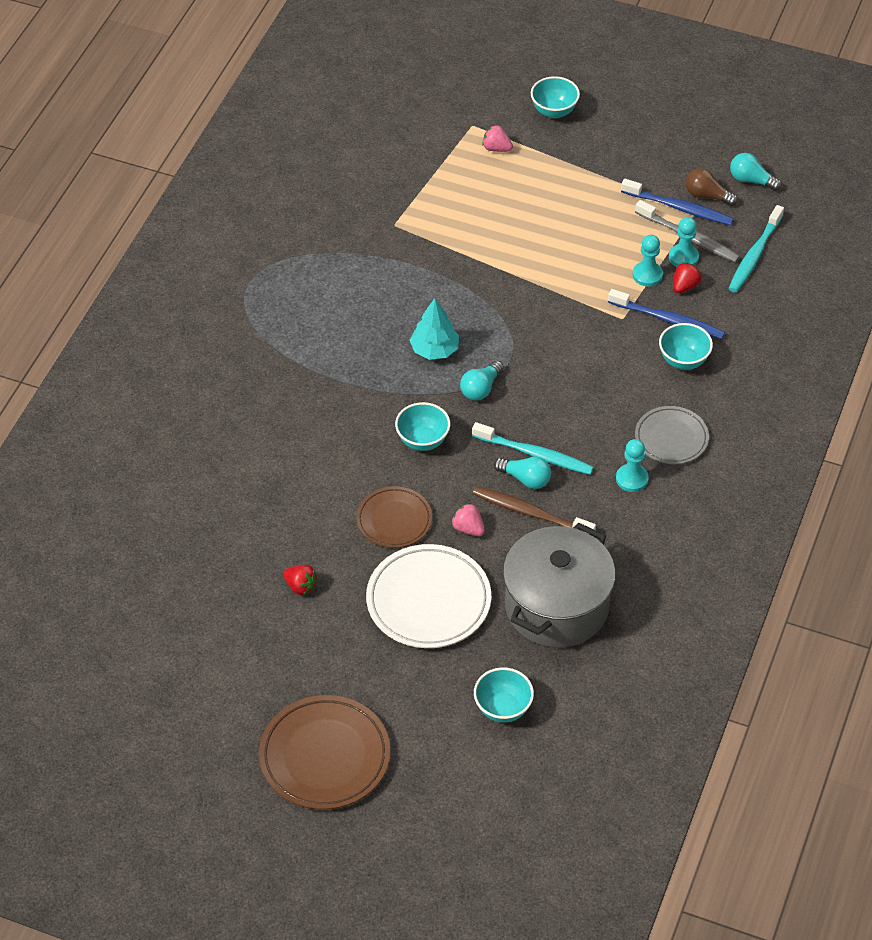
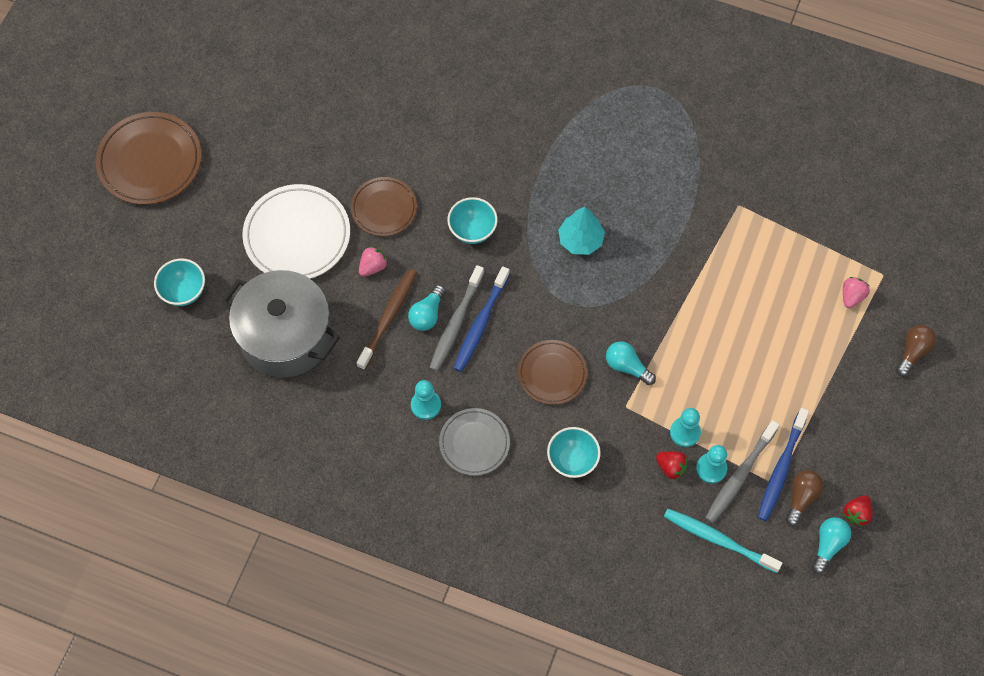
camera: 90 degrees right, 15 degrees up
red strawberry [283,565,318,595] -> red strawberry moved to [843,495,873,527]
turquoise light bulb [460,361,504,401] -> turquoise light bulb moved to [606,341,656,385]
turquoise toothbrush [472,422,594,475] -> grey toothbrush [429,265,484,371]
turquoise bowl [531,76,580,118] -> brown light bulb [896,325,936,376]
blue toothbrush [608,289,725,339] -> blue toothbrush moved to [454,266,510,372]
none -> brown plate [518,340,587,405]

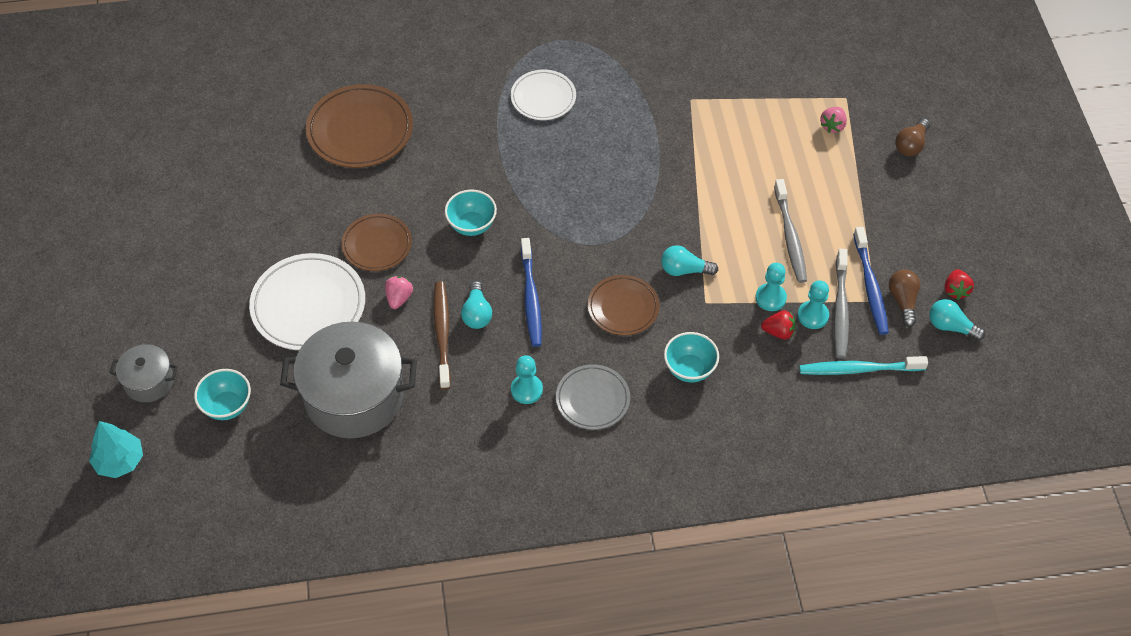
camera: 30 degrees left, 10 degrees down
brown plate [96,112,202,205] -> brown plate moved to [306,84,413,168]
grey toothbrush [429,265,484,371] -> grey toothbrush moved to [774,179,807,283]
turquoise tree [558,207,605,255] -> turquoise tree moved to [89,421,143,478]
turquoise light bulb [812,517,851,574] -> turquoise light bulb turned 60 degrees counterclockwise [929,299,985,341]
pink strawberry [843,277,870,308] -> pink strawberry turned 150 degrees counterclockwise [820,107,847,133]
brown light bulb [896,325,936,376] -> brown light bulb turned 150 degrees counterclockwise [895,118,930,156]
none -> grey pot [109,344,178,402]
none -> white plate [511,70,576,120]

